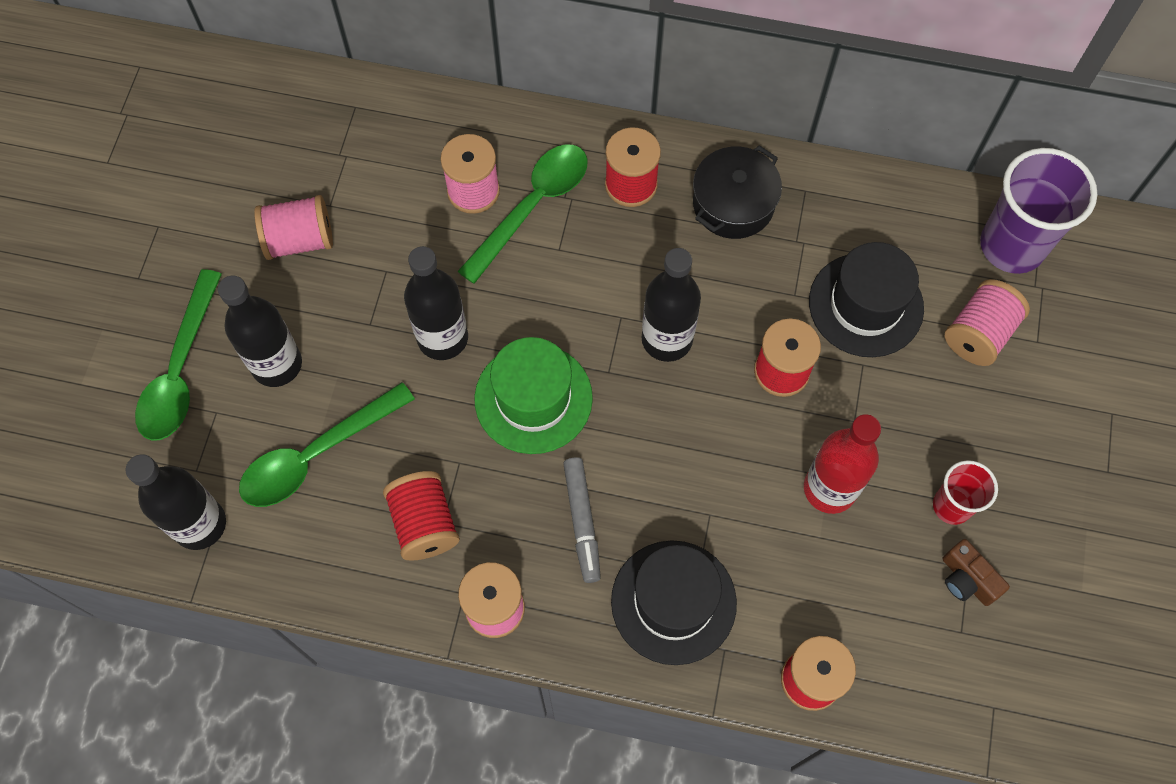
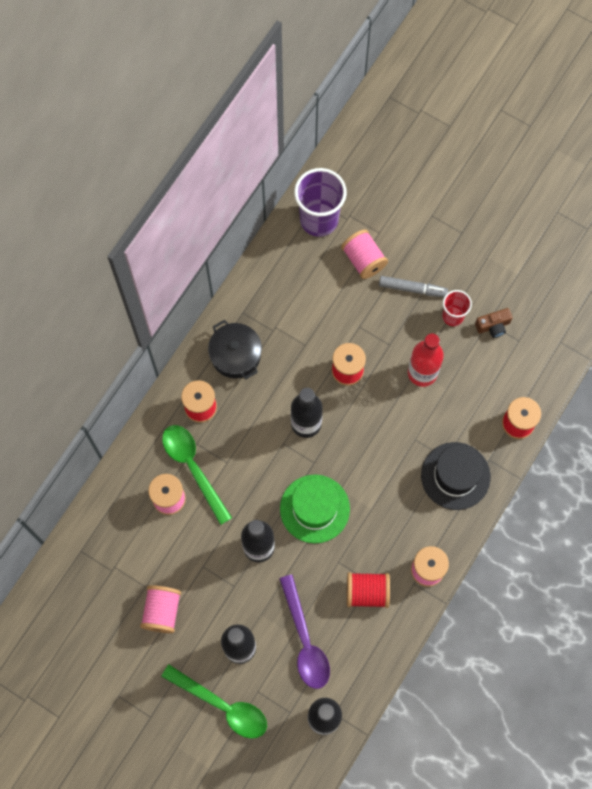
camera: 70 degrees left, 5 degrees up
green spoon [239,382,415,507] -> purple spoon [279,574,330,689]
grey marker [563,457,601,583] -> grey marker moved to [379,276,448,297]
black hat [809,242,924,357] -> none

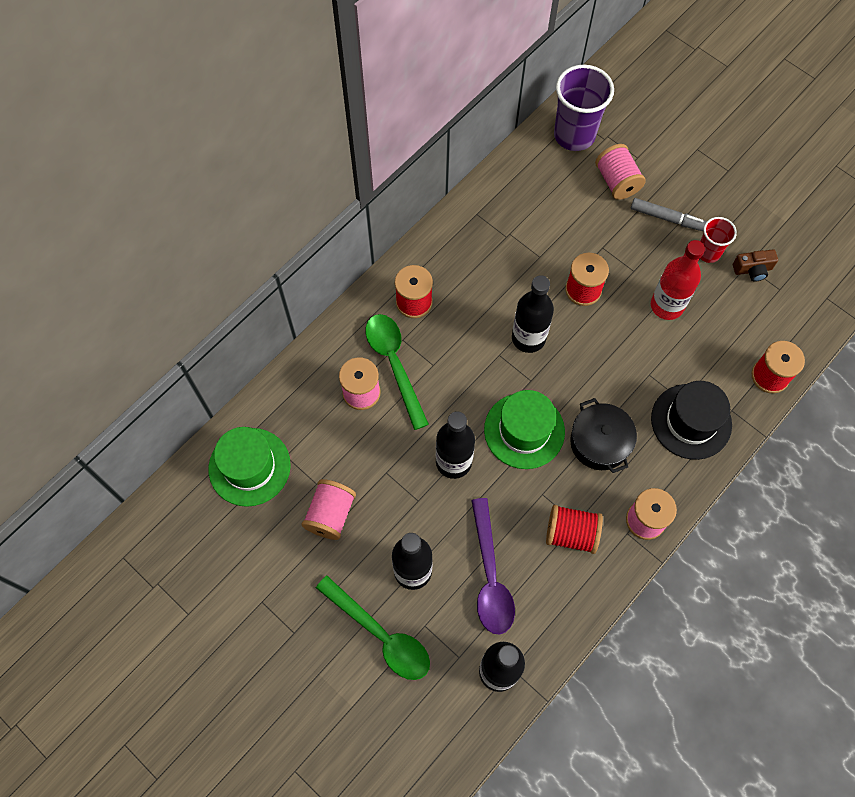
camera: 10 degrees right, 5 degrees down
black pot [208,320,262,379] -> black pot moved to [570,398,637,473]
none -> green hat [208,427,291,507]

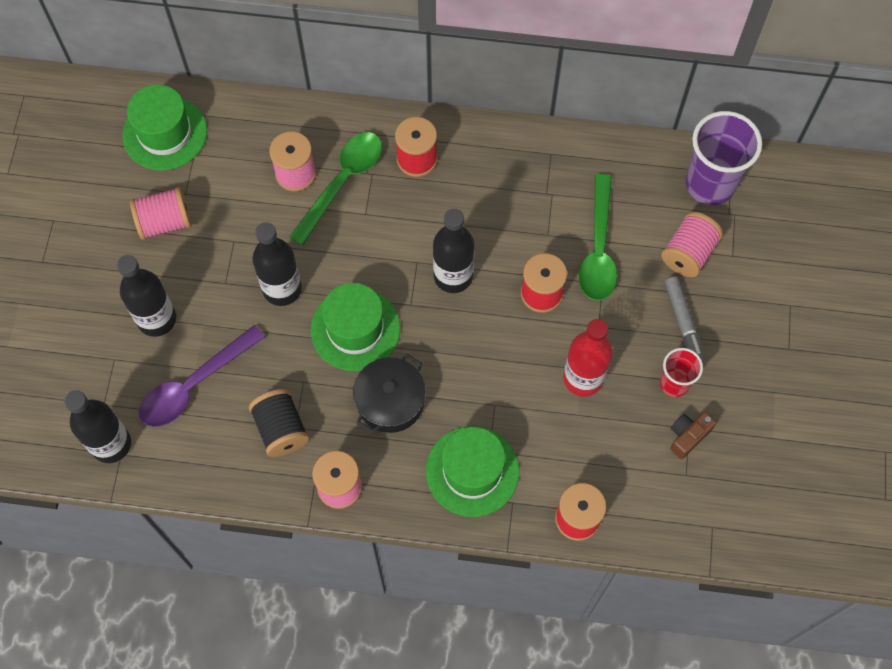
camera: 55 degrees right, 0 degrees up
green spoon [316,576,430,680] -> green spoon moved to [578,174,617,301]
red spool [546,505,603,554] -> black spool [249,389,309,457]
black hat [651,381,732,460] -> green hat [426,426,519,517]
brown camera [733,249,778,282] -> brown camera turned 90 degrees clockwise [670,412,717,459]

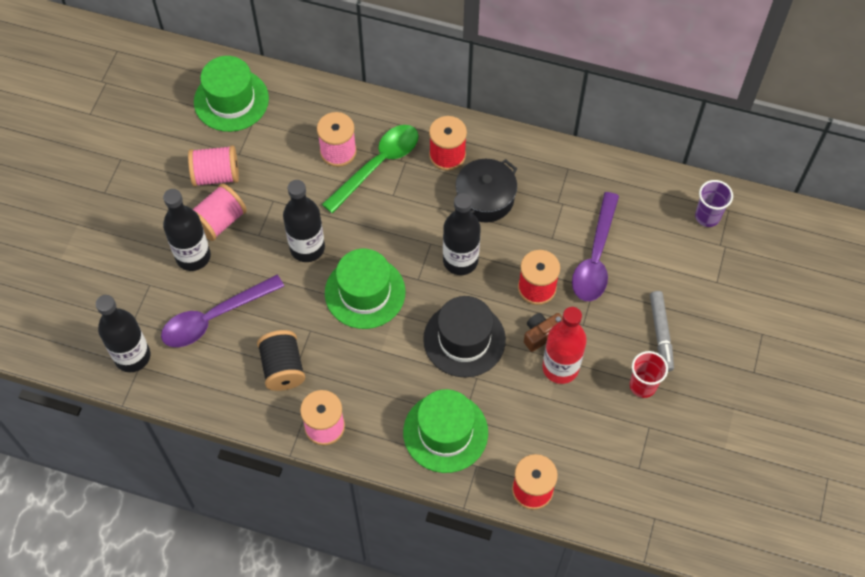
camera: 10 degrees right, 5 degrees down
black pot [353,354,426,433] -> black pot moved to [456,159,517,223]
green spoon [578,174,617,301] -> purple spoon [572,192,619,301]
pink spool [661,212,723,277] -> pink spool moved to [193,184,247,241]
brown camera [670,412,717,459] -> brown camera moved to [524,313,563,352]
purple cup [686,111,762,205] -> purple cup [695,180,733,227], size x0.55
none -> black hat [423,296,506,377]

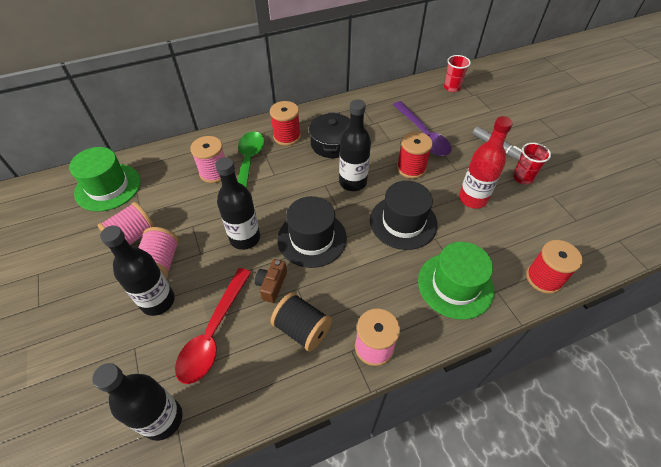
camera: 40 degrees left, 10 degrees down
purple spoon [161,275,284,347] -> red spoon [175,268,251,384]
green hat [325,249,406,329] -> black hat [277,196,347,268]
brown camera [524,313,563,352] -> brown camera moved to [255,259,287,303]
purple cup [695,180,733,227] -> red cup [444,55,471,92]

